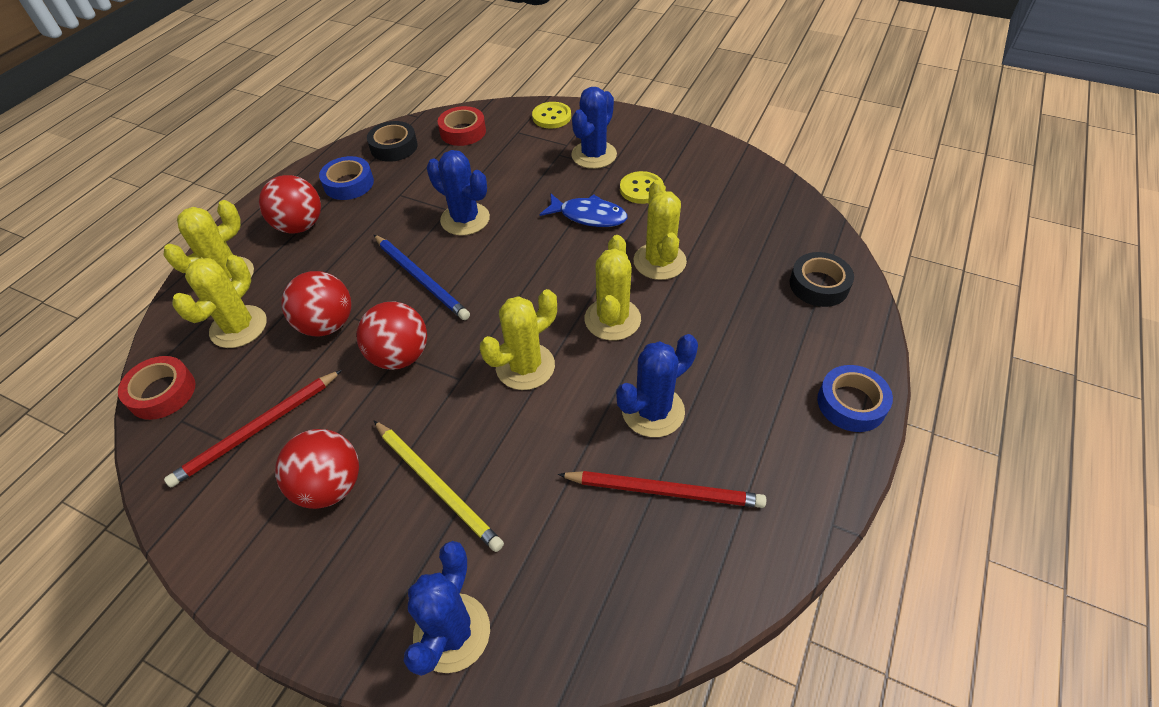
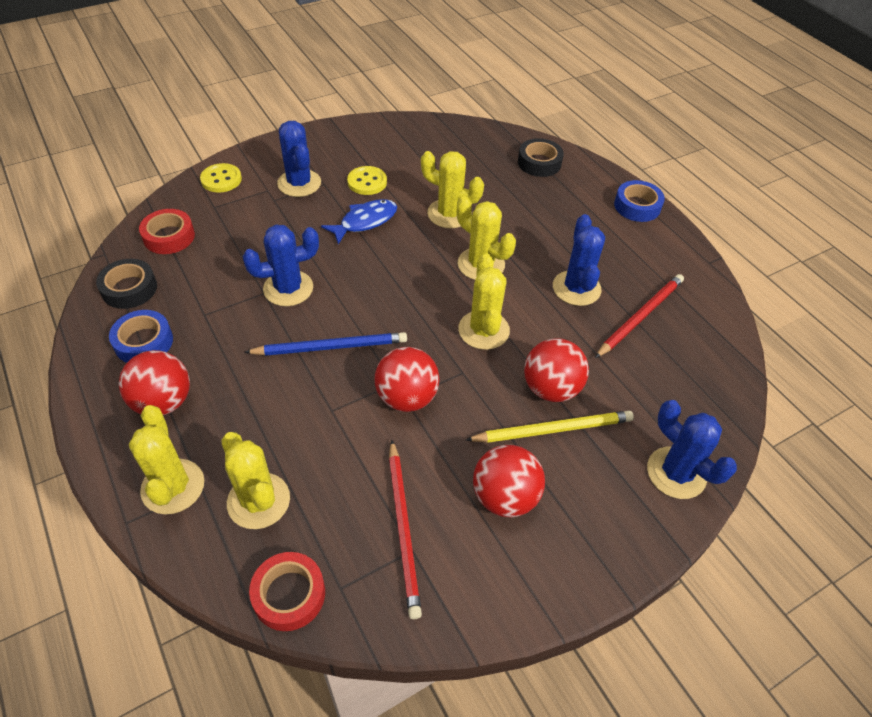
camera: 60 degrees left, 0 degrees up
red ball [281,271,351,337] -> red ball moved to [524,338,589,402]

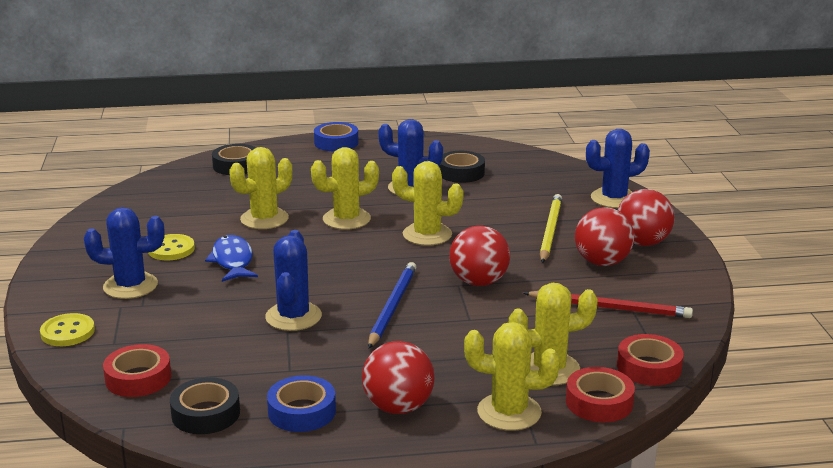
camera: 65 degrees left, 25 degrees down
red ball [524,338,589,402] -> red ball moved to [618,189,675,246]
red pencil [595,274,684,358] -> black tape [439,151,485,183]
none -> red tape [566,367,635,422]

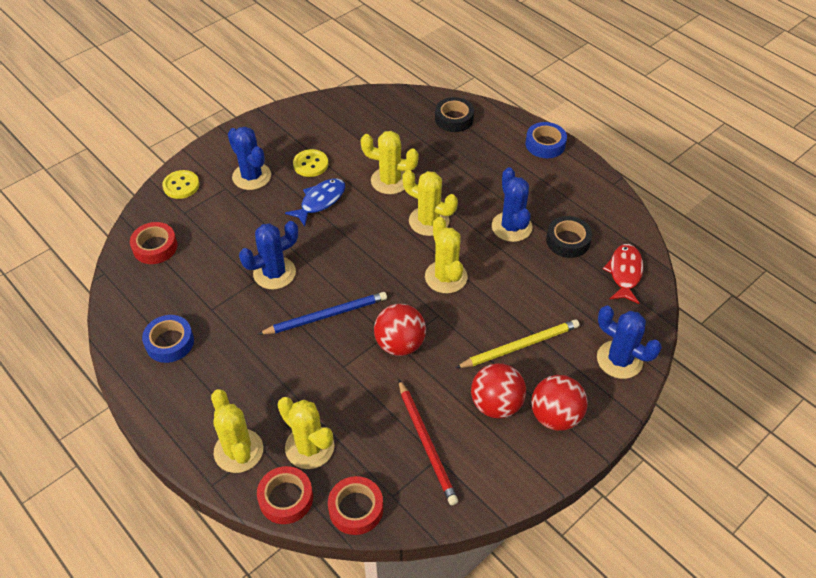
camera: 55 degrees right, 25 degrees up
black tape [170,377,240,434] -> none
red ball [362,341,434,414] -> none
none -> red fish [603,244,643,304]

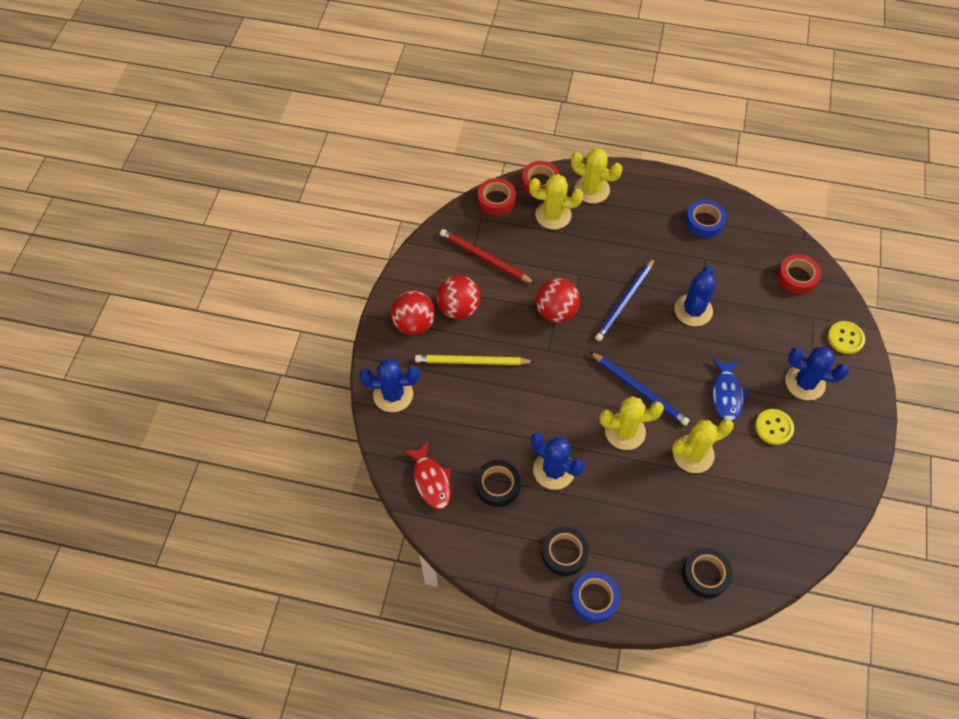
camera: 145 degrees right, 10 degrees up
yellow cactus [425,217,468,294] -> none
yellow pencil [456,319,580,368] -> yellow pencil turned 60 degrees clockwise [415,355,535,365]
none -> black tape [541,527,589,576]
none -> blue pencil [590,352,690,426]

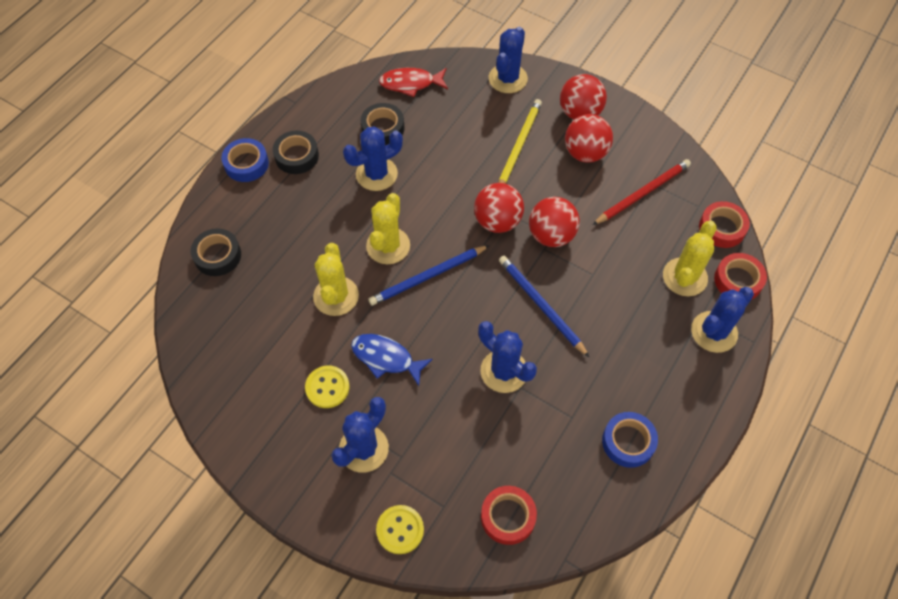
camera: 110 degrees right, 0 degrees up
yellow cactus [571,148,622,204] -> blue cactus [691,287,754,353]
none -> red ball [474,183,524,233]

